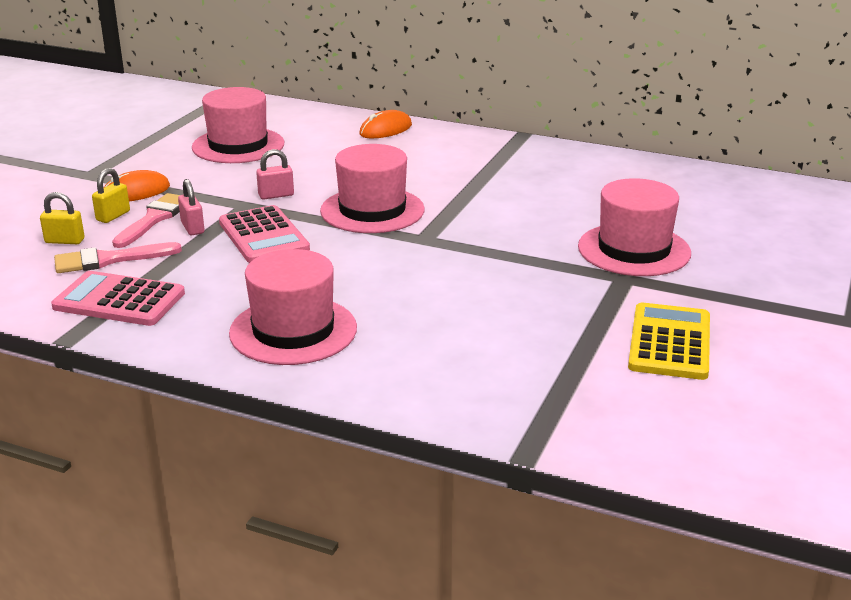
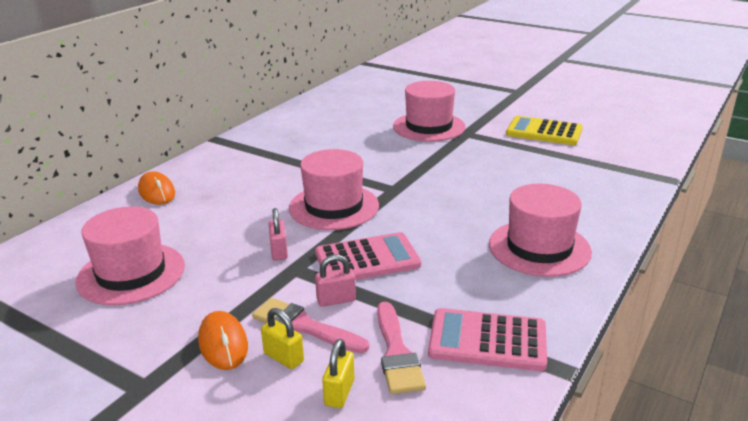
camera: 80 degrees left, 0 degrees up
pink calculator [51,271,185,326] -> pink calculator turned 75 degrees clockwise [428,308,547,371]

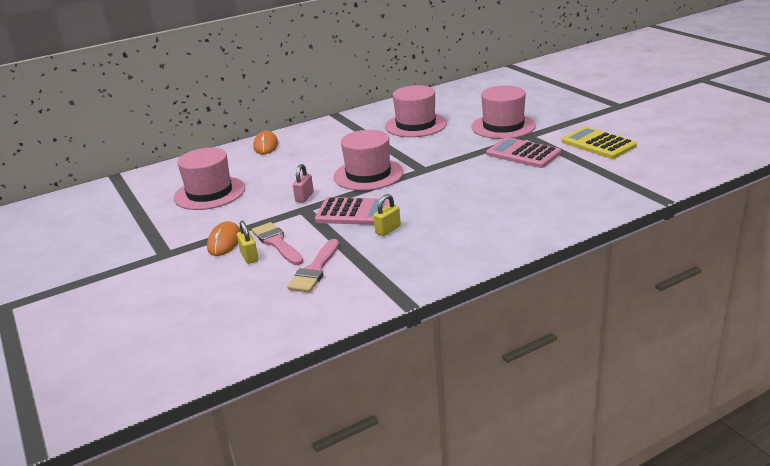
camera: 30 degrees right, 0 degrees up
pink padlock [315,255,356,307] -> none
yellow padlock [322,339,355,408] -> yellow padlock moved to [374,194,401,236]
pink calculator [428,308,547,371] -> pink calculator moved to [486,137,561,168]
pink hat [489,184,592,277] -> pink hat moved to [385,85,447,137]

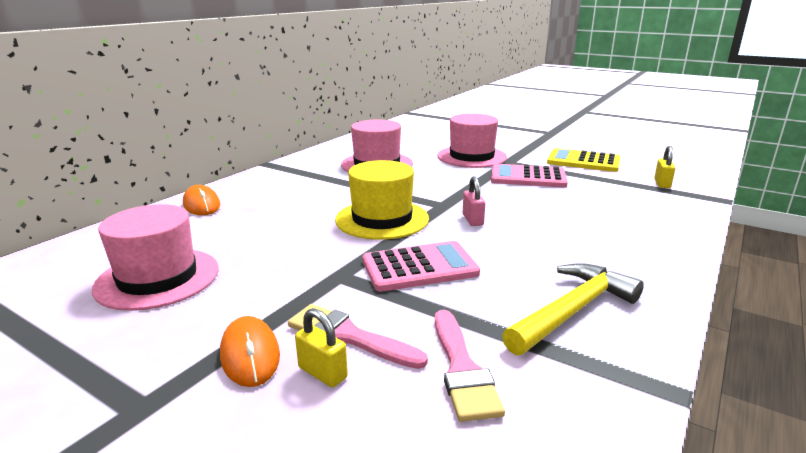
camera: 30 degrees left, 5 degrees down
pink padlock [293,164,314,202] -> pink padlock moved to [463,176,485,226]
pink hat [333,130,404,191] -> yellow hat [335,160,429,240]
yellow padlock [374,194,401,236] -> yellow padlock moved to [654,146,675,188]
none -> yellow hammer [502,263,644,355]

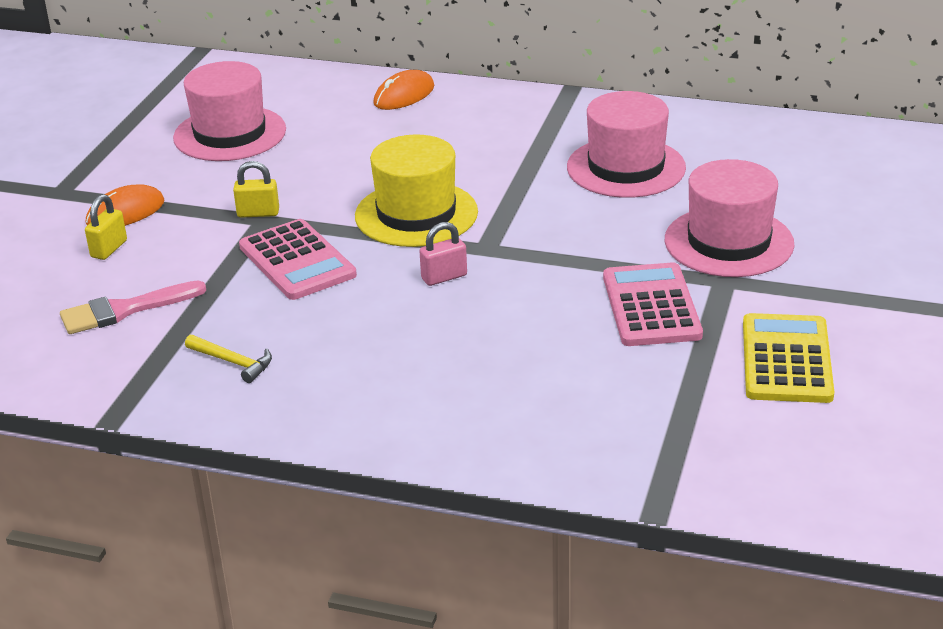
camera: 75 degrees right, 10 degrees up
pink brush [288,304,428,369] -> none
yellow hammer [502,263,644,355] -> yellow hammer [185,335,272,383], size x0.52
yellow padlock [654,146,675,188] -> yellow padlock moved to [233,161,279,218]

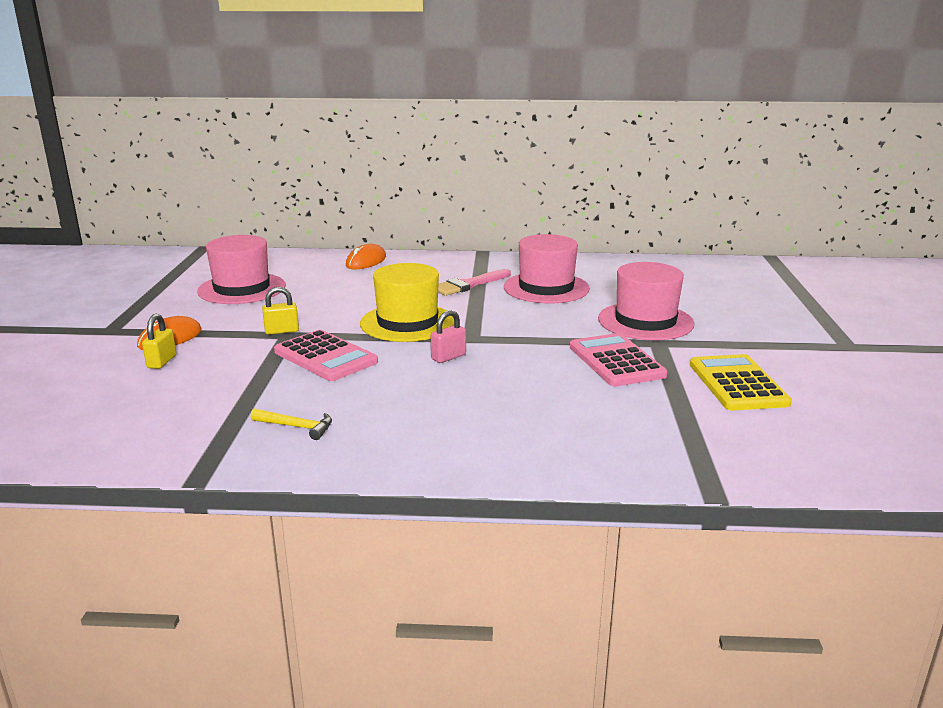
camera: 15 degrees left, 10 degrees down
pink brush [60,280,206,334] -> pink brush moved to [438,269,511,296]

